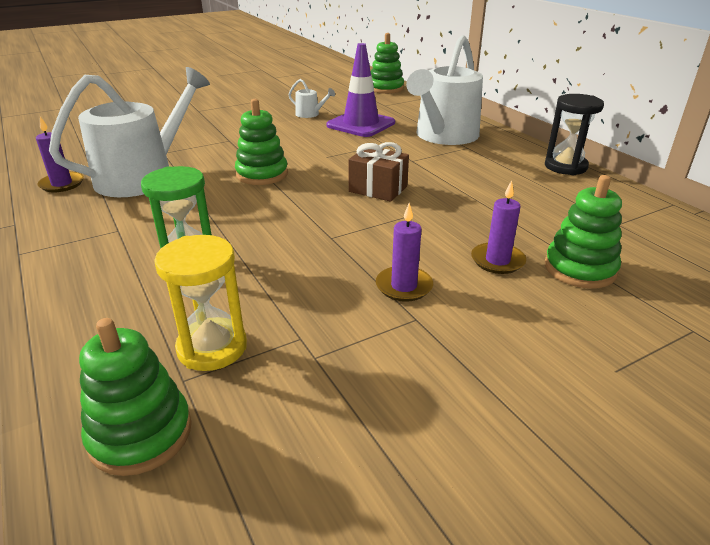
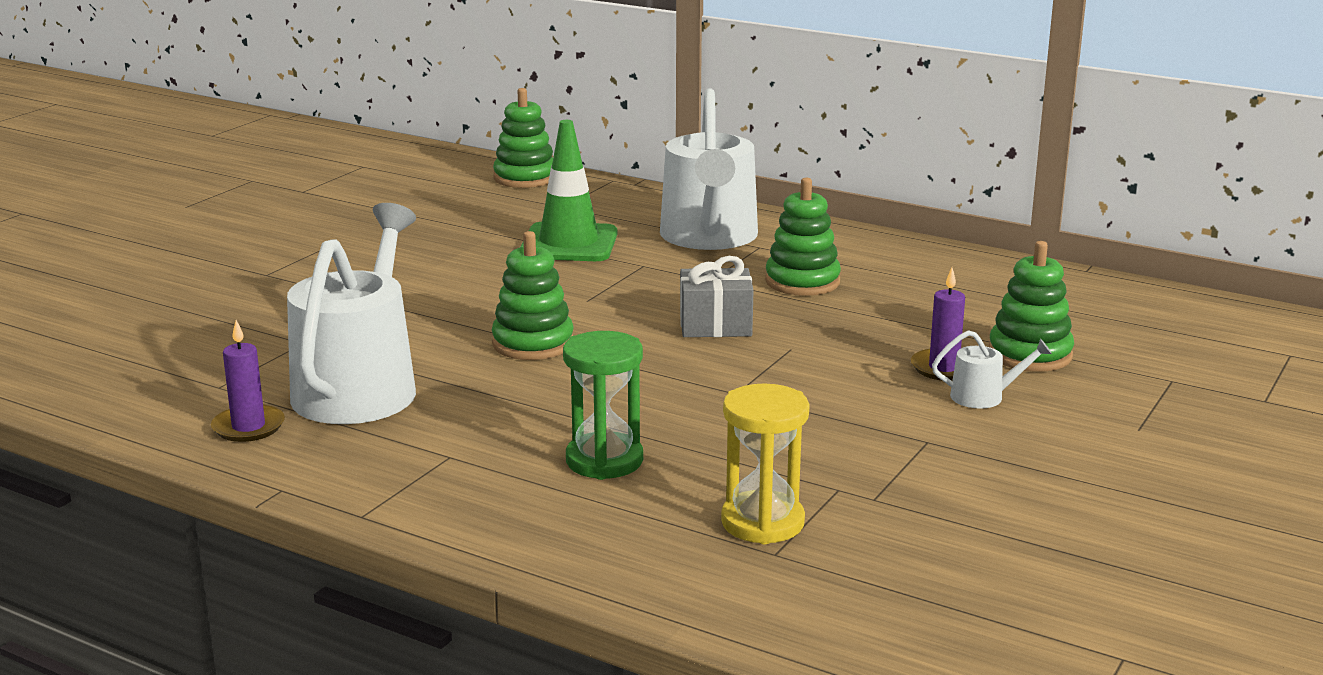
camera: 30 degrees left, 10 degrees down
green stacking toy [79,318,192,476] -> green stacking toy moved to [765,178,841,296]
white watering can [288,79,335,118] -> white watering can moved to [932,330,1052,409]
purple traffic cone [327,43,395,137] -> green traffic cone [521,120,617,261]
brown gift [348,142,409,202] -> grey gift [680,256,754,337]
purple candle [376,203,433,302] -> none
black hourglass [545,94,604,175] -> none

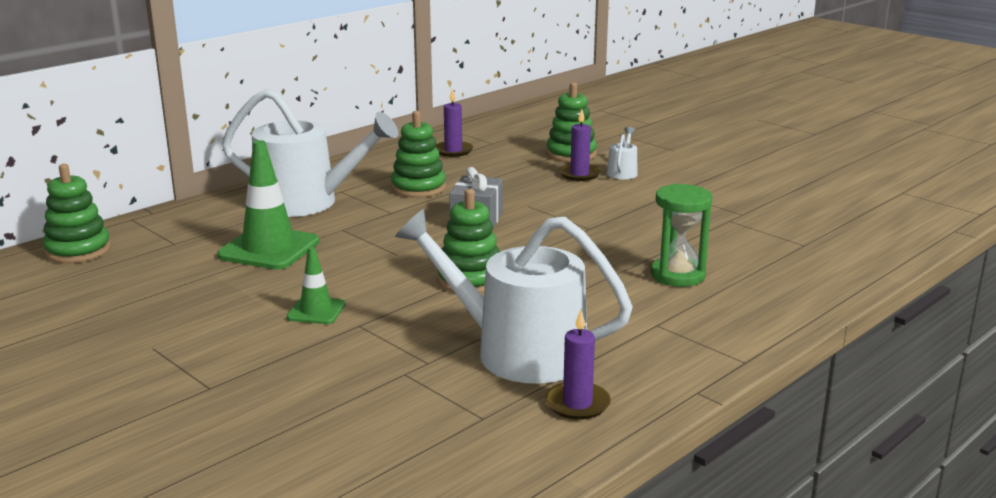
camera: 75 degrees left, 0 degrees up
yellow hourglass [721,384,810,544] -> none
none -> green traffic cone [286,247,345,324]
none -> purple candle [436,88,473,157]

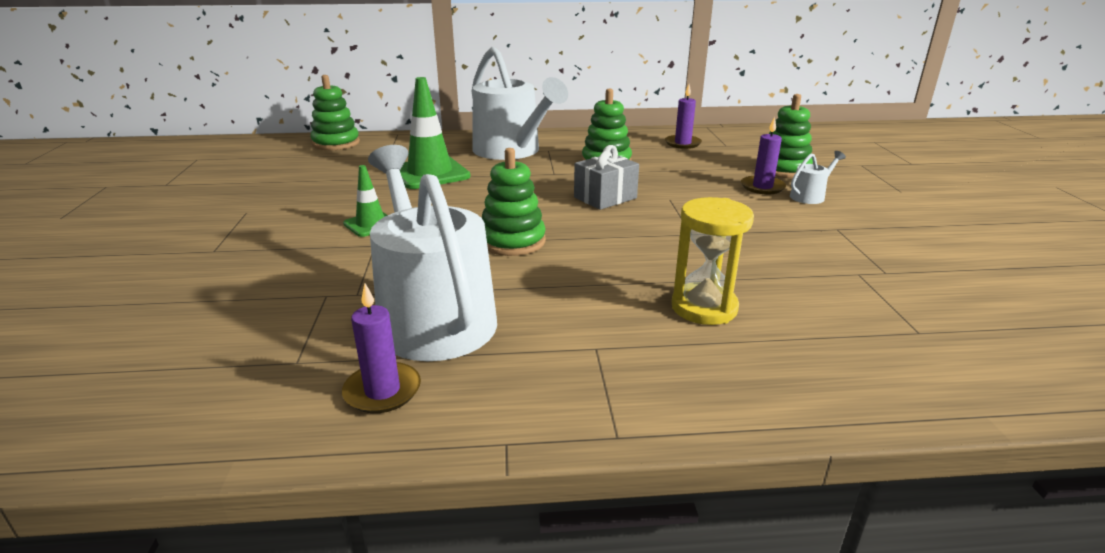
camera: 40 degrees right, 5 degrees up
green hourglass [651,184,712,287] -> yellow hourglass [672,197,754,325]

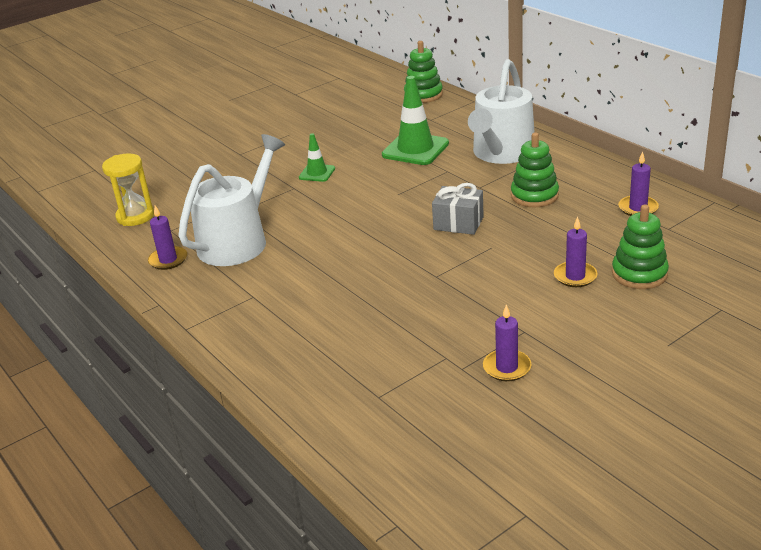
camera: 60 degrees right, 5 degrees up
green stacking toy [482,148,546,256] -> none
yellow hourglass [672,197,754,325] -> yellow hourglass moved to [102,153,154,226]
white watering can [790,151,846,204] -> none
none -> purple candle [483,304,531,381]

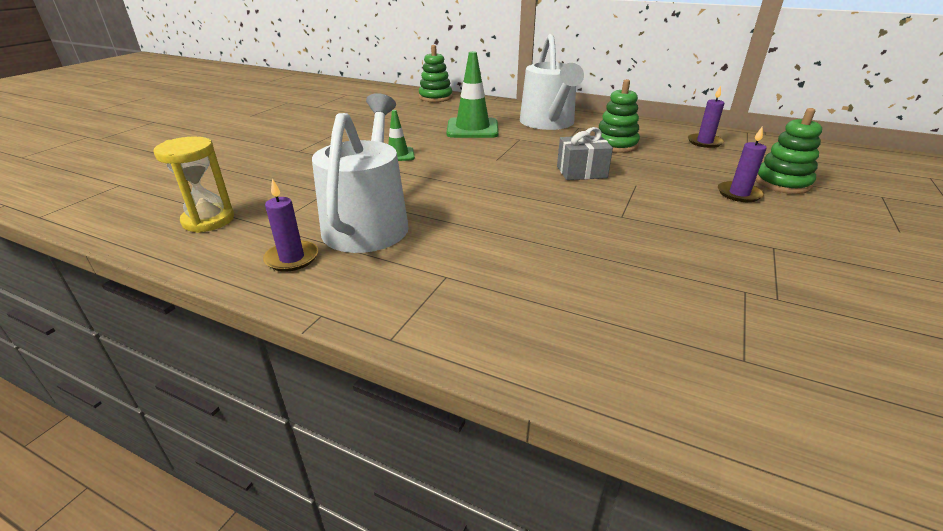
camera: 30 degrees left, 0 degrees up
purple candle [483,304,531,381] -> none

